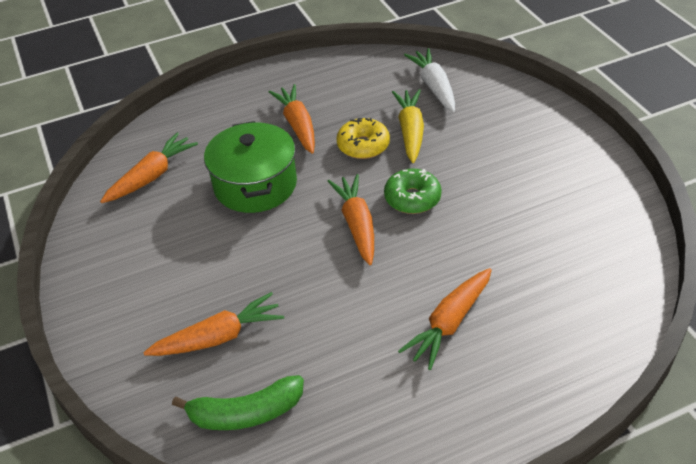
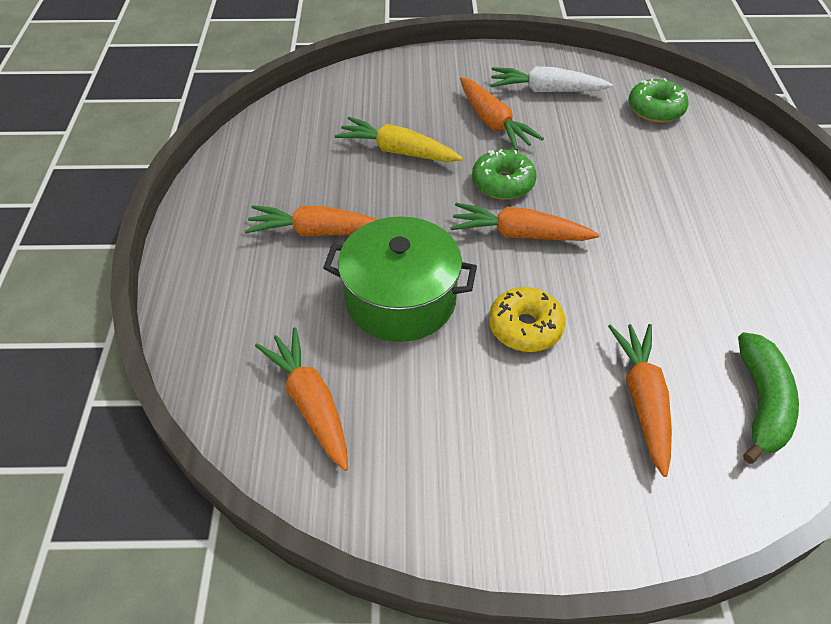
camera: 70 degrees left, 5 degrees up
yellow donut [336,118,390,159] -> yellow donut moved to [489,287,566,352]
orange carrot [398,268,492,370] -> orange carrot moved to [460,77,544,151]
white carrot [404,48,455,112] -> white carrot moved to [491,66,613,92]
none -> green donut [629,78,689,123]

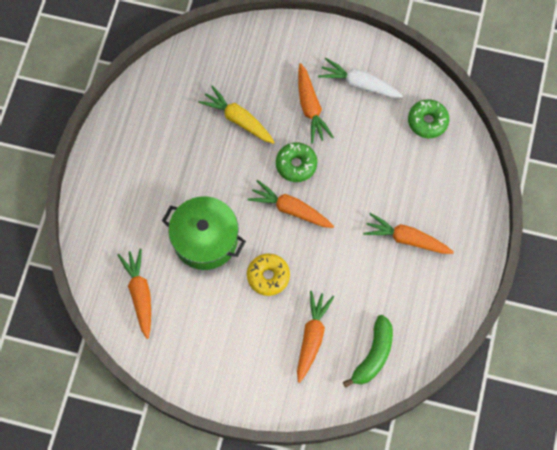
camera: 15 degrees right, 20 degrees up
orange carrot [244,205,378,236] -> orange carrot moved to [363,213,454,254]

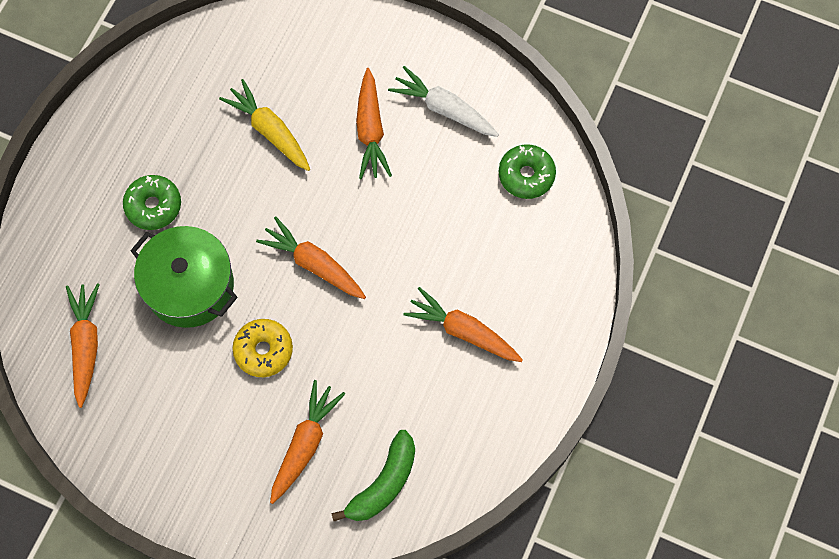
camera: 10 degrees right, 0 degrees up
green donut [276,142,317,182] -> green donut moved to [123,175,181,230]

